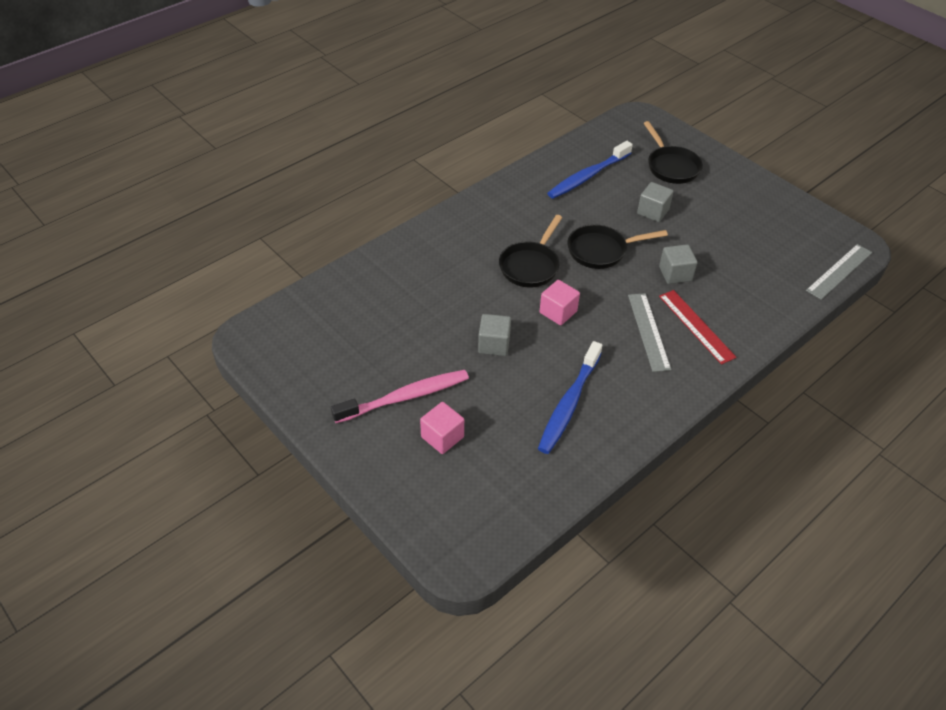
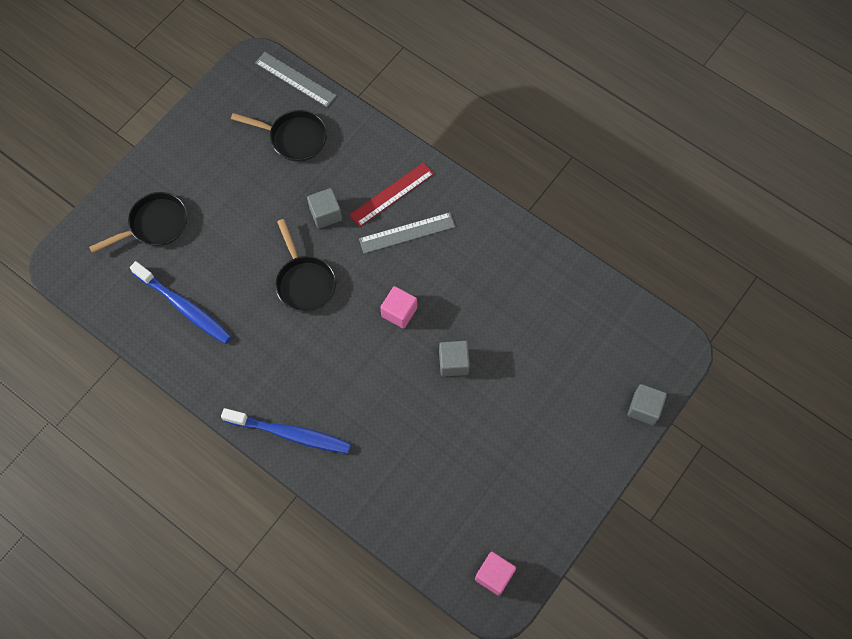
camera: 100 degrees left, 20 degrees up
pink toothbrush [331,370,469,423] -> none
pink cube [420,402,464,454] -> pink cube moved to [475,552,516,596]
black pan [499,215,562,287] -> black pan moved to [231,110,327,162]
blue toothbrush [538,341,602,454] -> blue toothbrush moved to [221,408,351,454]
grey cube [637,182,674,222] -> grey cube moved to [628,384,667,425]

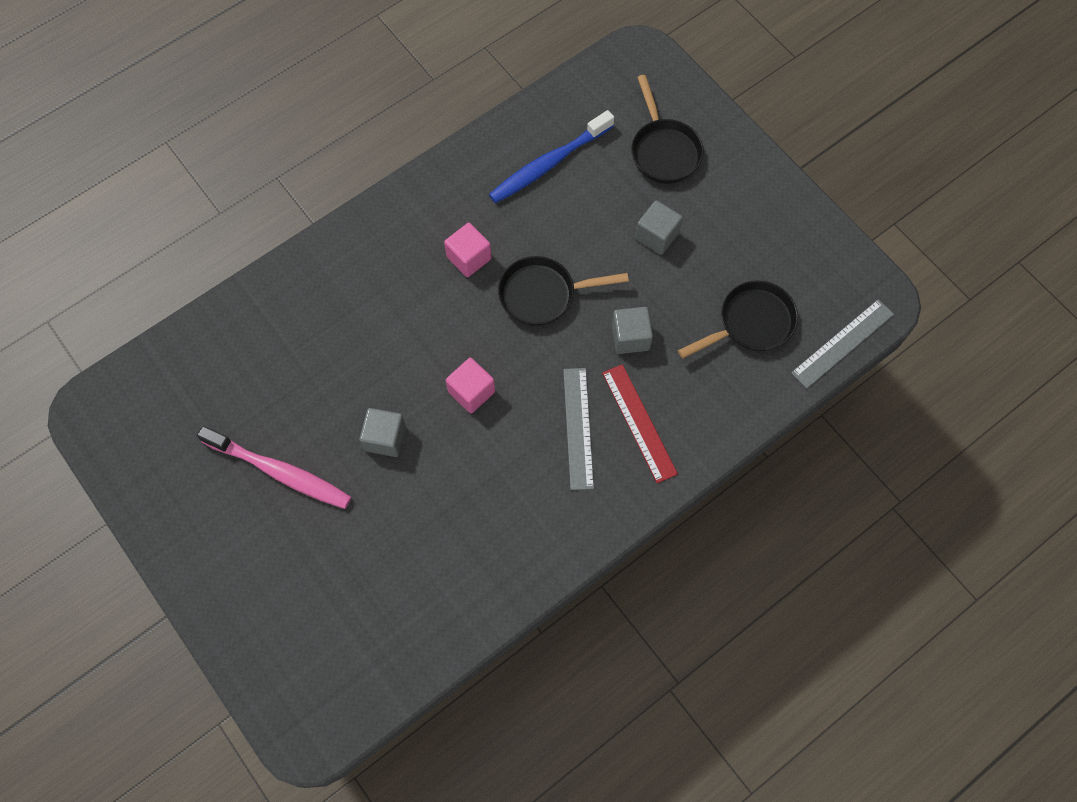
camera: 105 degrees right, 0 degrees up
blue toothbrush [221,408,351,454] -> none
black pan [231,110,327,162] -> black pan turned 150 degrees counterclockwise [678,280,798,358]
pink cube [475,552,516,596] -> pink cube moved to [444,223,492,277]
grey cube [628,384,667,425] -> grey cube moved to [635,200,683,255]
none -> pink toothbrush [197,426,351,509]

